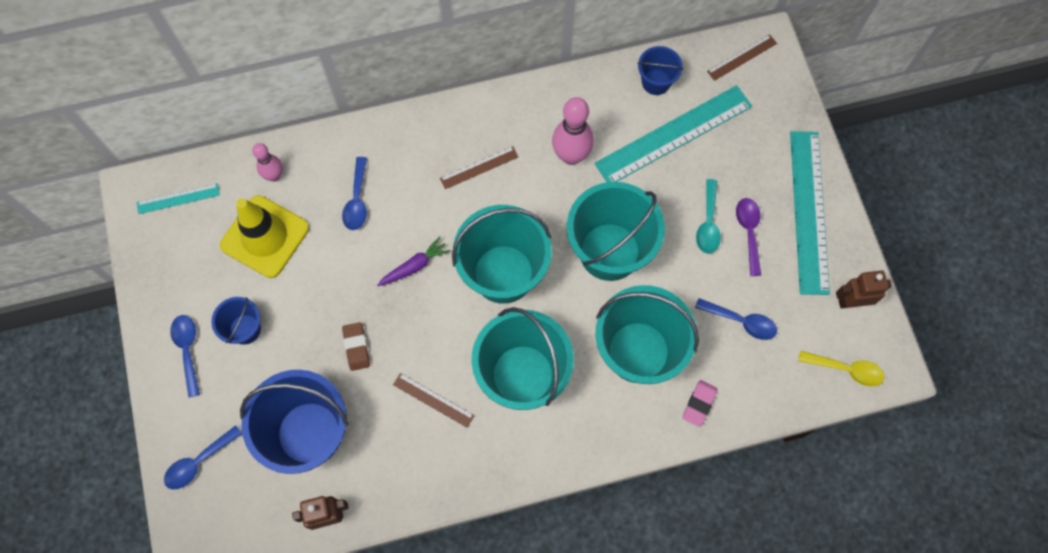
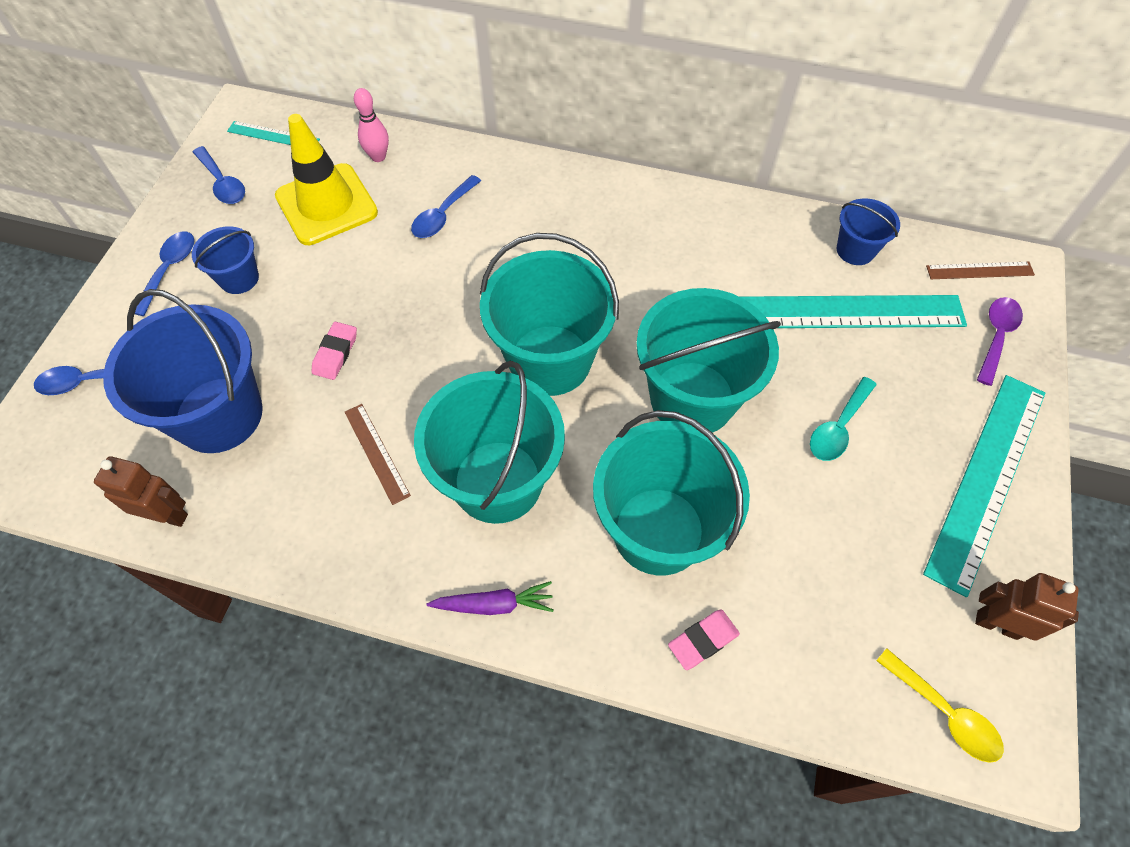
camera: 30 degrees right, 10 degrees down
brown eraser [342,322,370,371] -> pink eraser [312,322,357,380]
purple carrot [377,236,450,286] -> purple carrot moved to [427,581,553,615]
brown ruler [440,146,518,189] -> none
pink bowling pin [552,97,594,165] -> none
blue spoon [695,298,777,340] -> blue spoon moved to [193,146,245,204]
purple spoon [736,198,761,276] -> purple spoon moved to [977,297,1023,386]

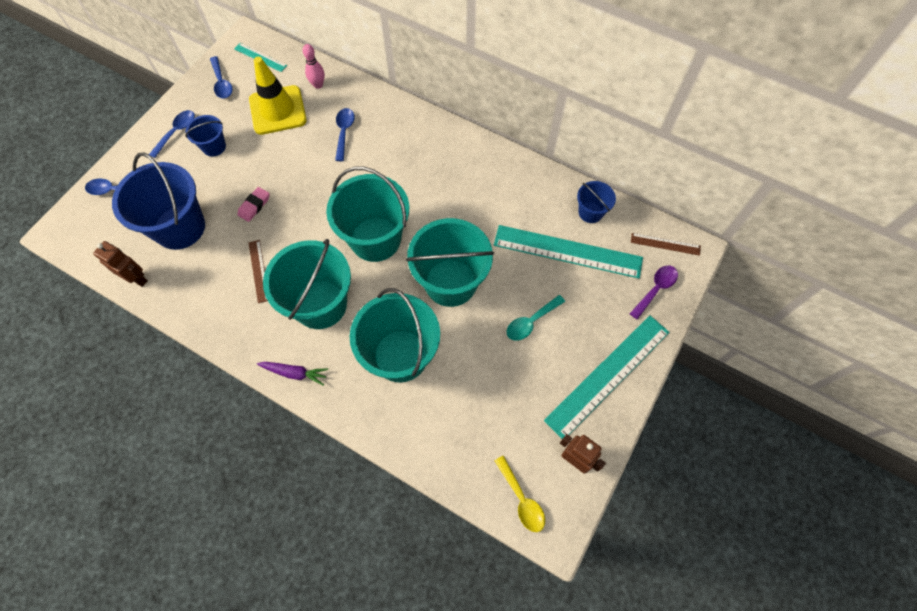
camera: 15 degrees right, 5 degrees up
blue spoon [411,175,481,238] -> blue spoon turned 135 degrees clockwise [335,108,355,161]
pink eraser [668,609,740,670] -> none

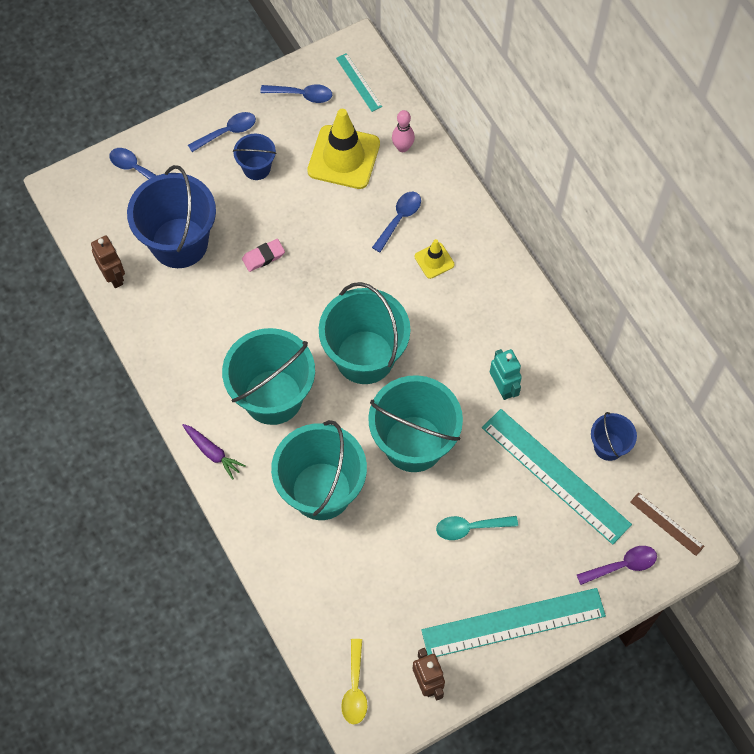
camera: 30 degrees right, 0 degrees up
blue spoon [210,56,233,99] -> blue spoon turned 90 degrees counterclockwise [260,84,332,103]
brown ruler [249,240,268,303] -> none
none -> yellow traffic cone [415,239,454,279]
none -> turquoise robot [490,349,522,400]

